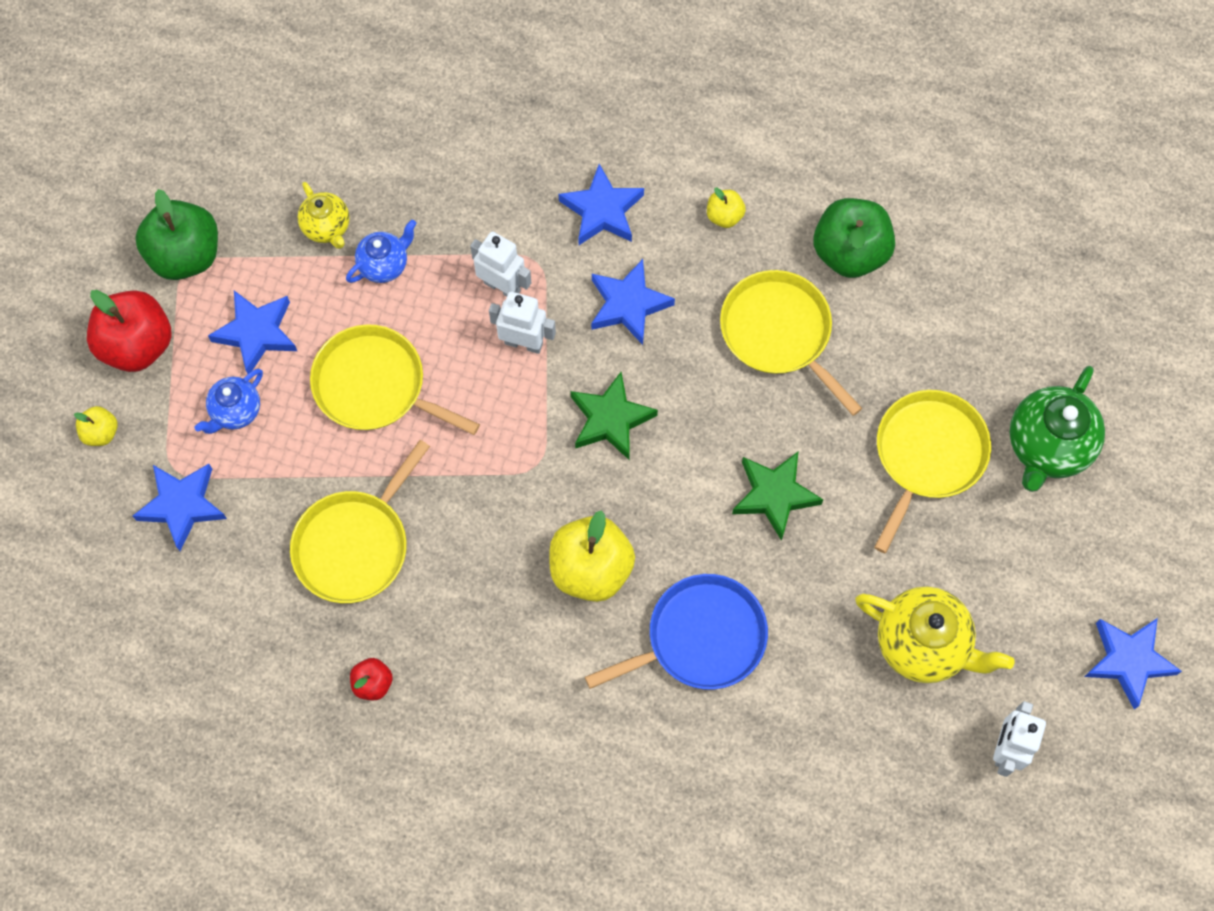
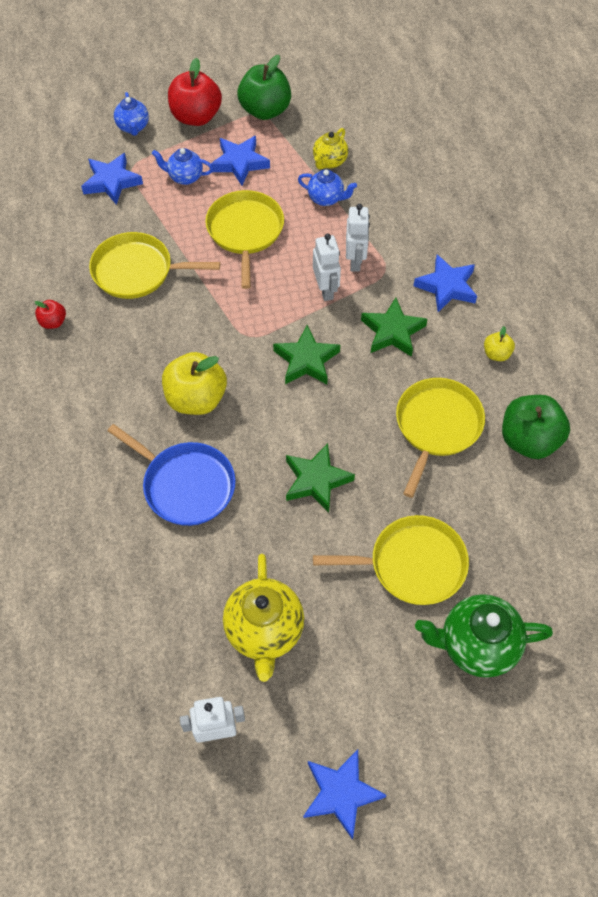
camera: 60 degrees right, 10 degrees down
yellow apple [74,406,118,446] -> blue teapot [114,92,149,136]
blue star [591,259,675,345] -> green star [361,298,427,357]

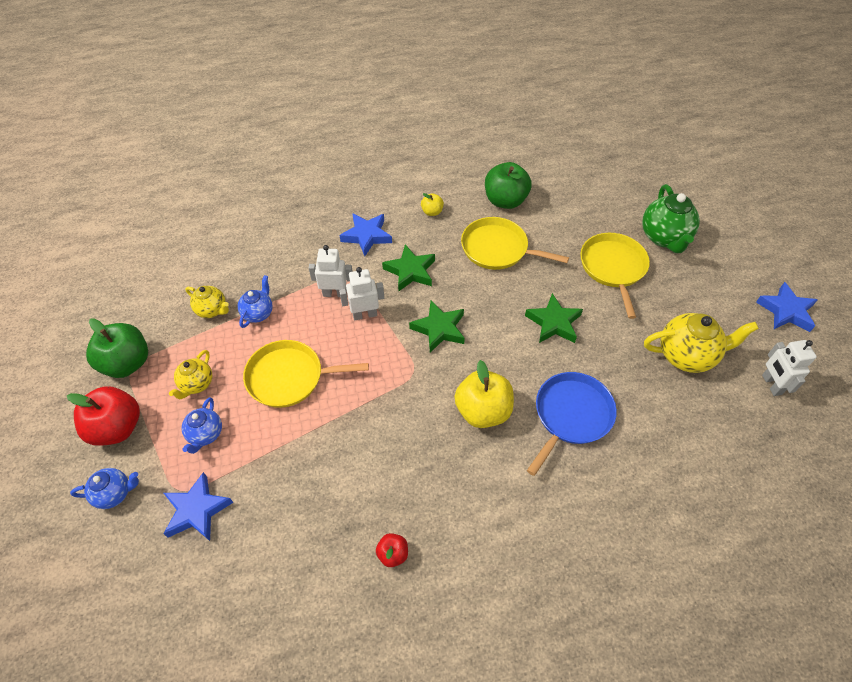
camera: 90 degrees left, 5 degrees down
yellow pan [89,232,220,299] -> none
blue star [211,136,270,185] -> yellow teapot [169,350,212,399]

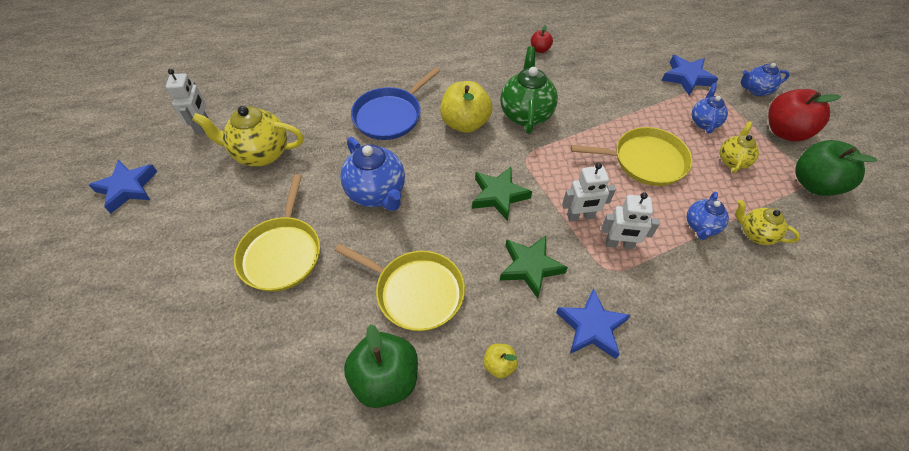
camera: 175 degrees left, 0 degrees up
green star [525,293,583,343] -> blue teapot [340,137,405,211]
green teapot [642,184,700,253] -> green teapot moved to [500,46,558,134]

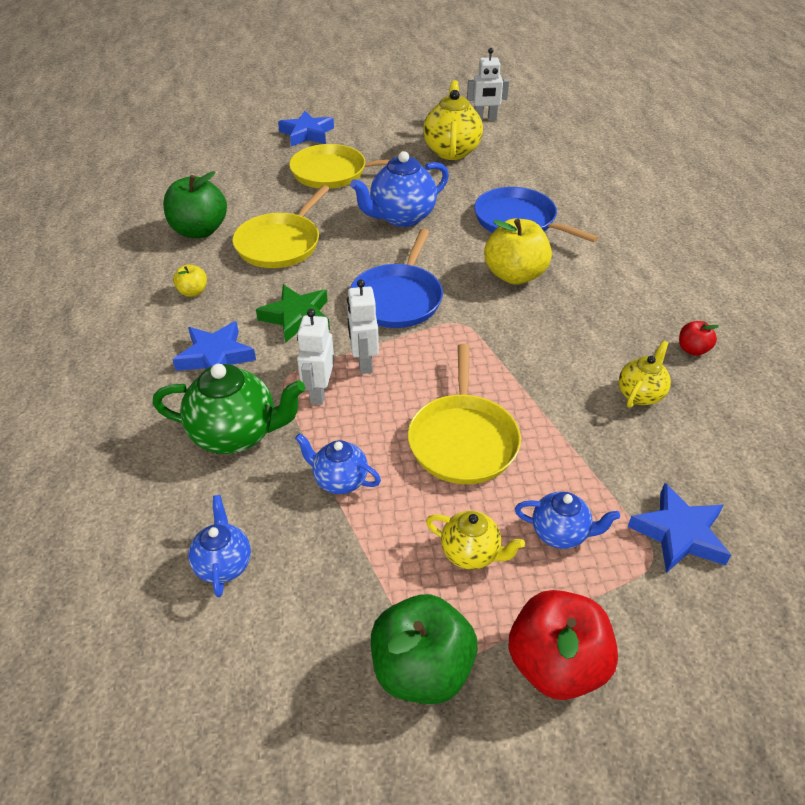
camera: 90 degrees right, 10 degrees down
blue star [89,160,158,213] -> blue star moved to [278,111,334,146]
green star [472,167,532,221] -> blue pan [350,229,443,328]
green teapot [500,46,558,134] -> green teapot moved to [153,364,305,454]
yellow teapot [735,200,800,245] -> yellow teapot moved to [619,340,671,408]
blue teapot [741,63,790,96] -> blue teapot moved to [188,495,251,597]

